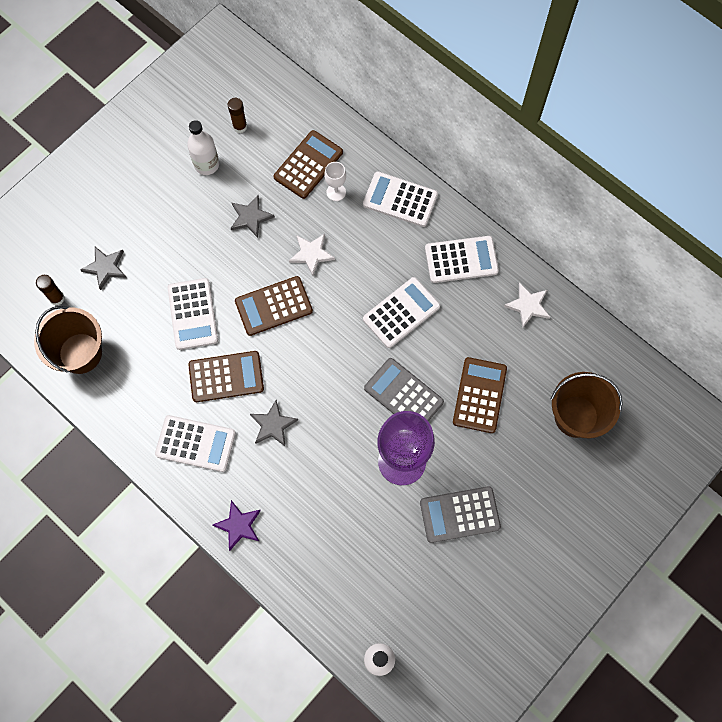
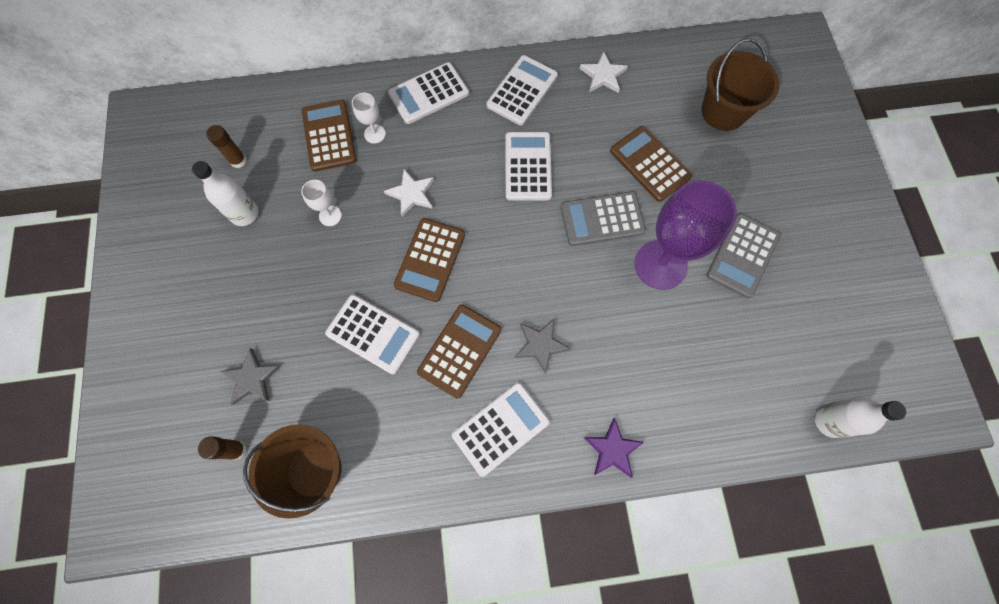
camera: 50 degrees left, 0 degrees up
grey star [231,195,275,238] -> white goblet [301,180,342,226]

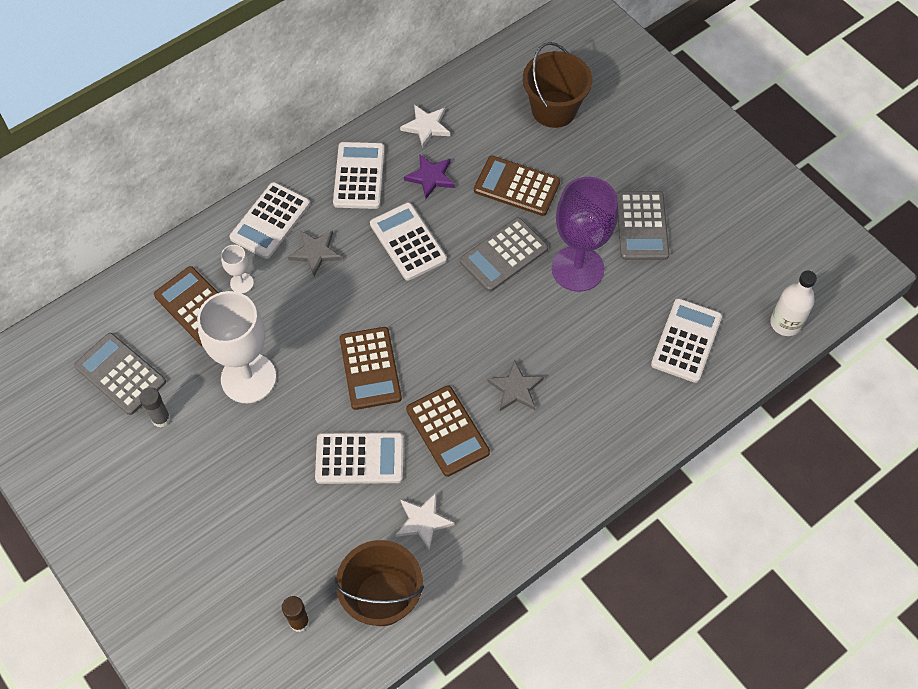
camera: 30 degrees left, 10 degrees down
white bottle [192,161,259,226] -> grey glue stick [139,387,171,427]
brown glue stick [206,125,247,168] -> grey calculator [74,333,166,415]
grey star [221,348,281,405] -> grey star moved to [288,230,342,276]
white goblet [301,180,342,226] -> white goblet [197,291,276,403], size x2.26
white star [384,169,434,217] -> white star moved to [395,493,455,551]
brown calculator [417,305,501,398] -> brown calculator turned 150 degrees clockwise [406,385,490,477]
white calculator [452,382,550,476] -> white calculator moved to [651,298,722,383]
purple star [584,418,644,478] -> purple star moved to [404,154,455,199]

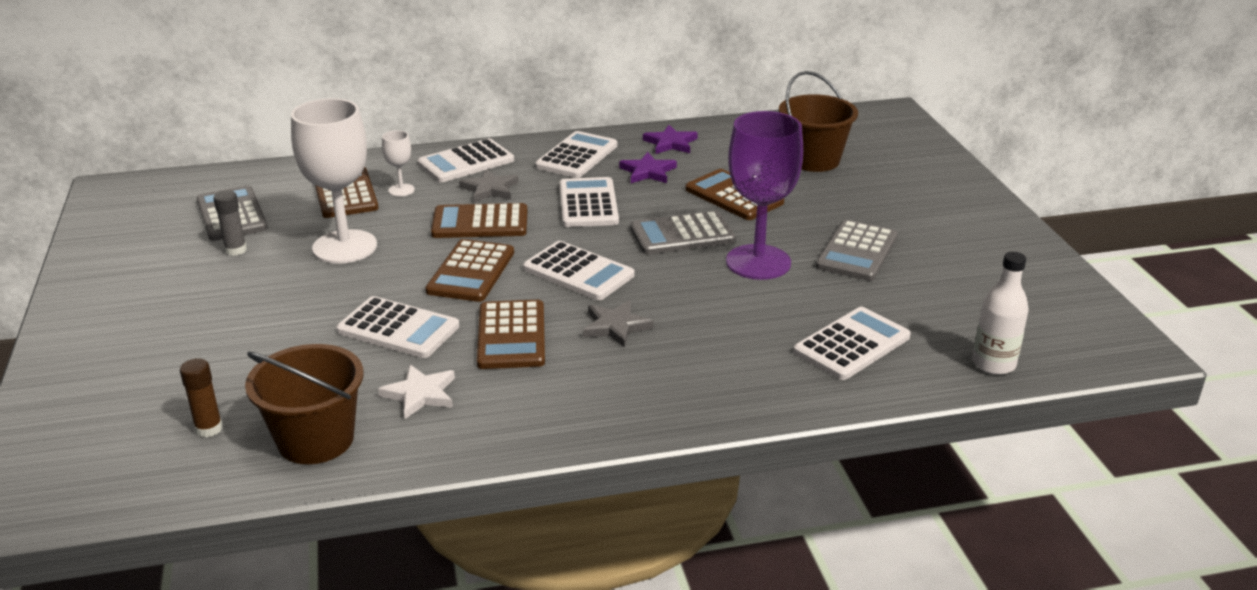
camera: 25 degrees right, 30 degrees down
white star [400,105,450,148] -> purple star [643,125,698,154]
none -> brown calculator [431,203,527,238]
none -> white calculator [523,241,634,300]

